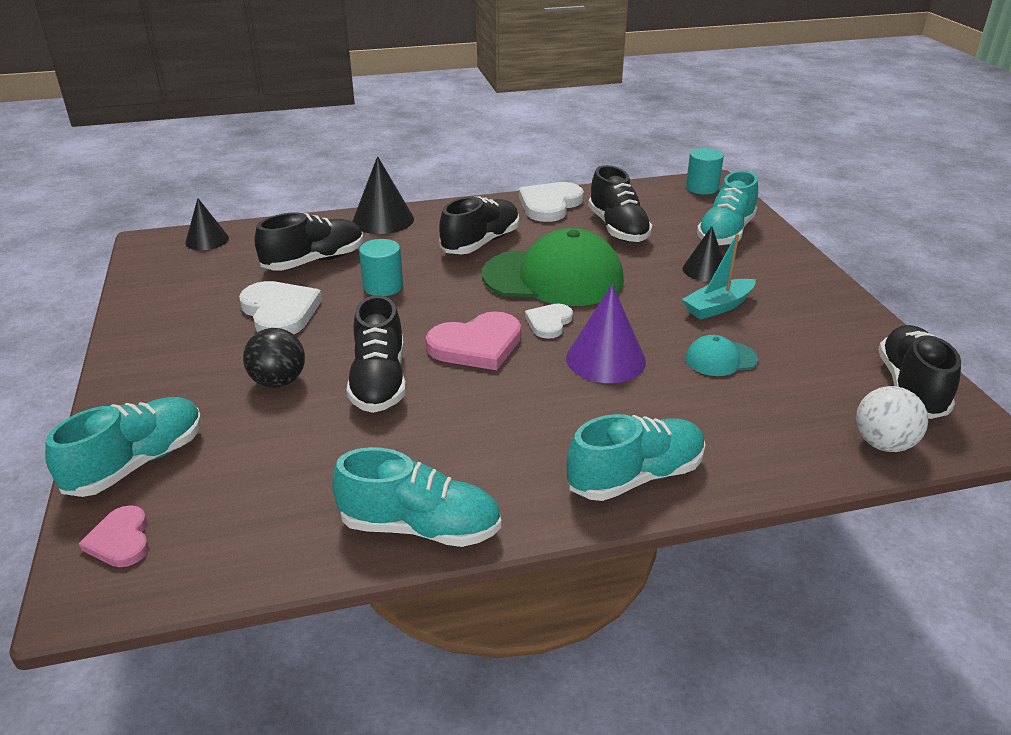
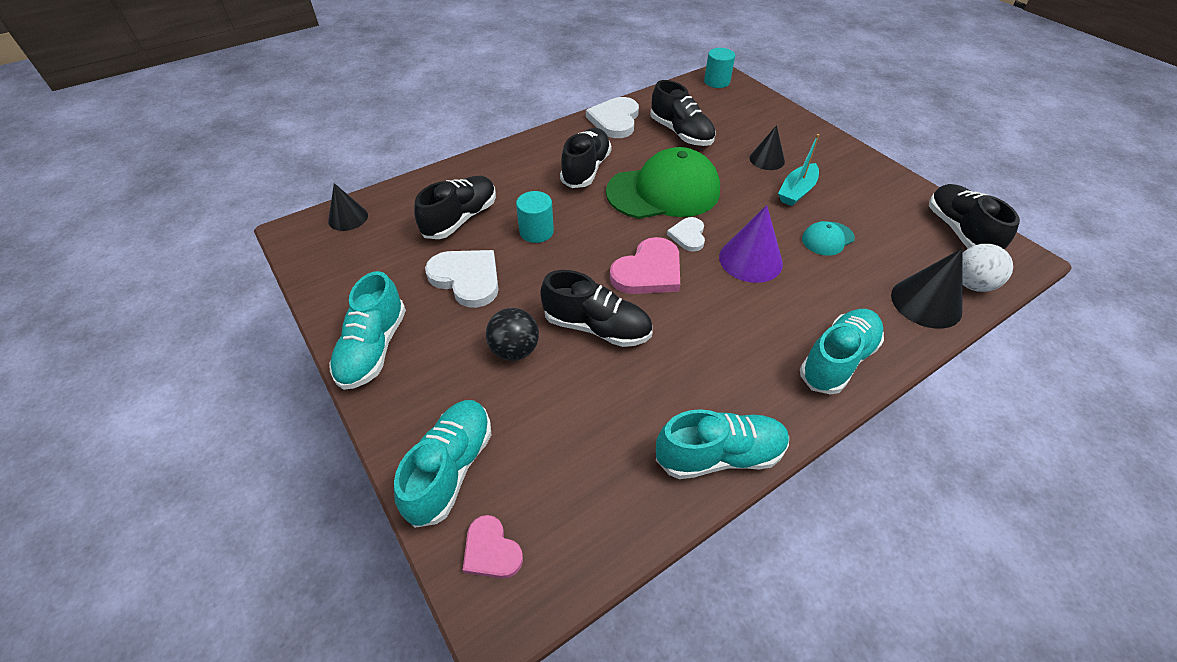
camera: 20 degrees left, 15 degrees up
black shoe [347,295,406,413] -> black shoe turned 45 degrees counterclockwise [540,270,652,347]
black cone [353,156,414,234] -> black cone moved to [891,248,963,329]
turquoise shoe [697,171,758,246] -> turquoise shoe moved to [329,271,406,390]

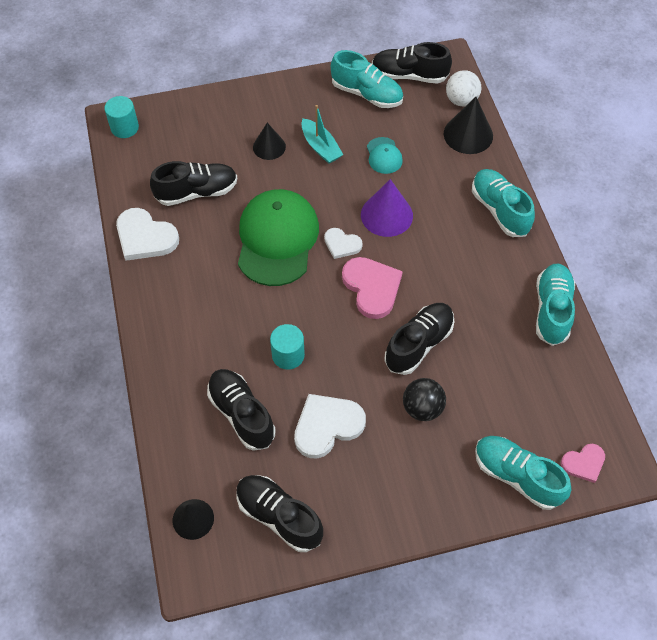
camera: 70 degrees left, 10 degrees up
turquoise shoe [329,271,406,390] -> turquoise shoe moved to [331,50,403,108]
black shoe [560,128,611,188] -> black shoe moved to [236,475,323,552]

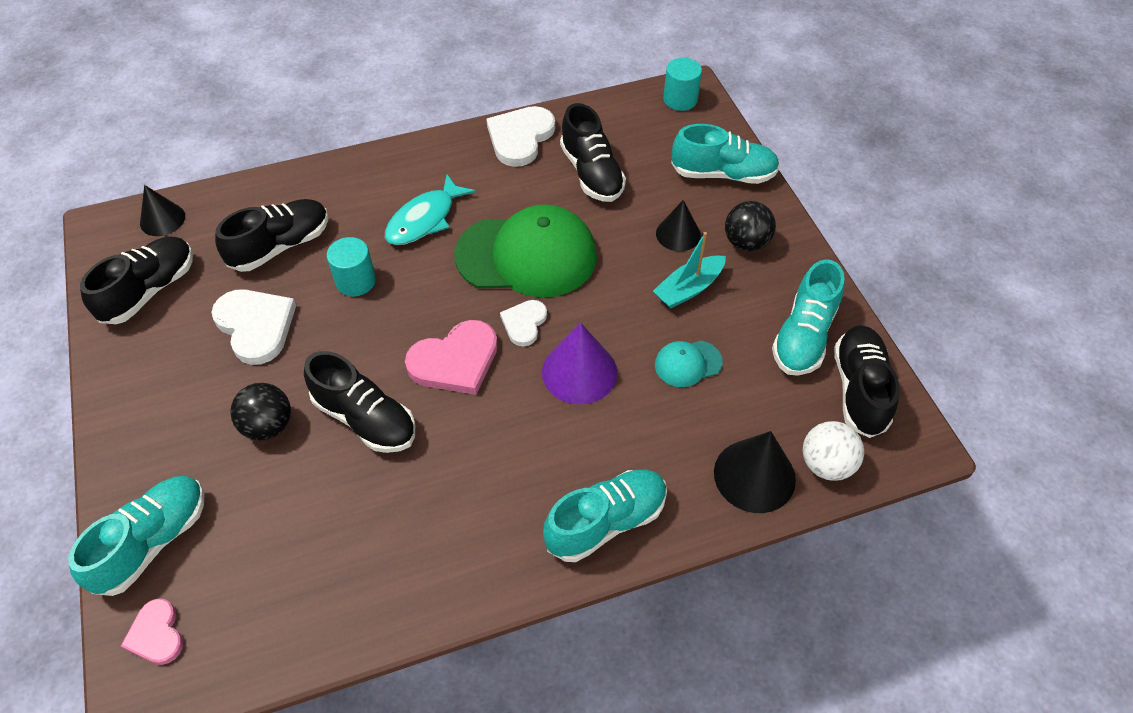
camera: 85 degrees right, 5 degrees down
turquoise shoe [536,263,575,346] -> turquoise shoe moved to [671,124,780,184]
none -> turquoise fish [385,175,475,245]
none -> black ball [725,201,776,251]

